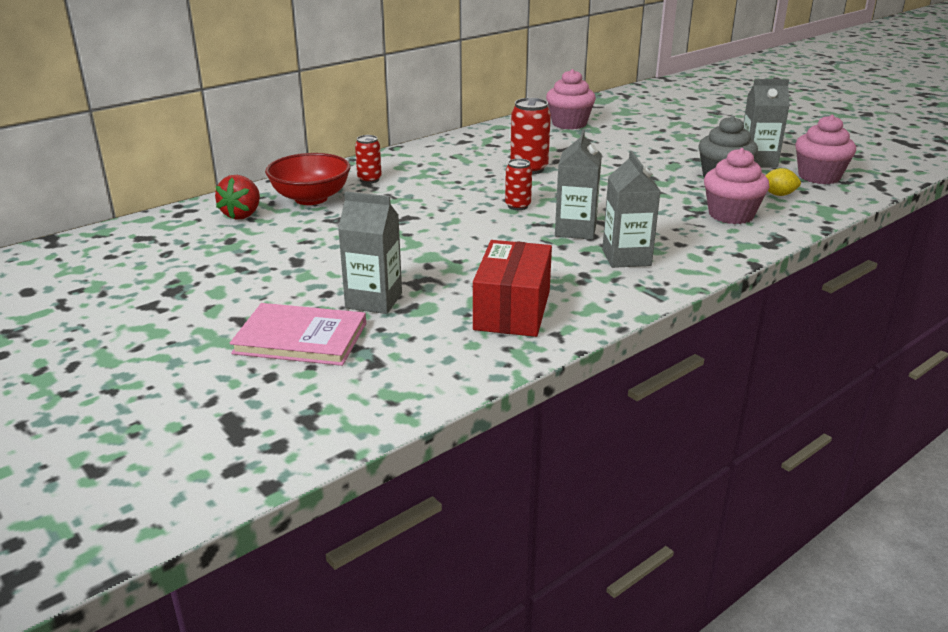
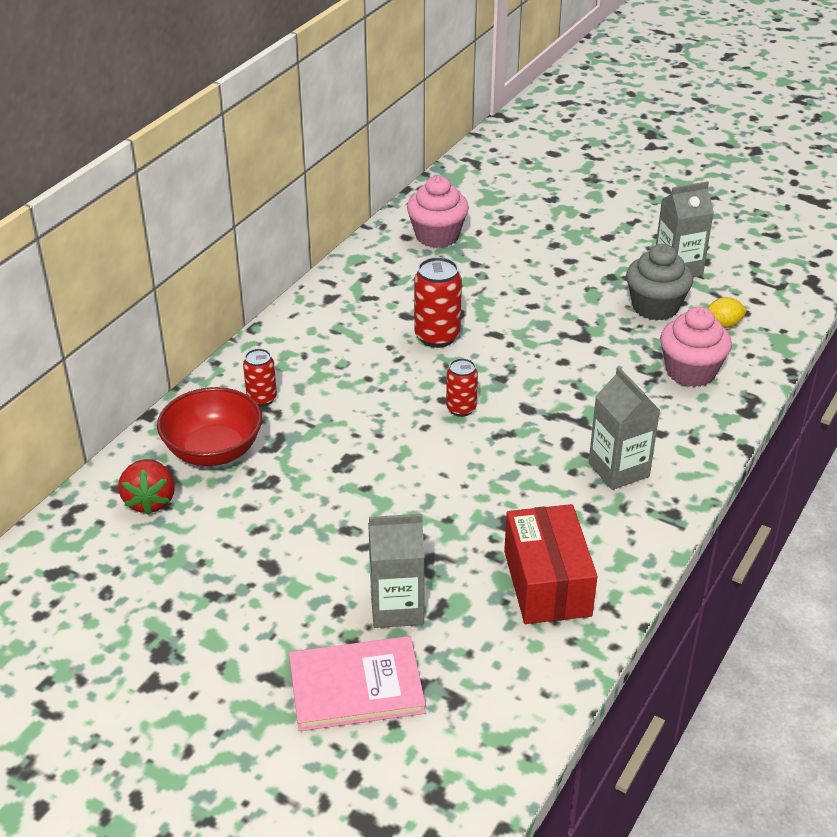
camera: 20 degrees left, 10 degrees up
grey carton [555,129,602,240] -> none
pink cupcake [795,115,856,184] -> none

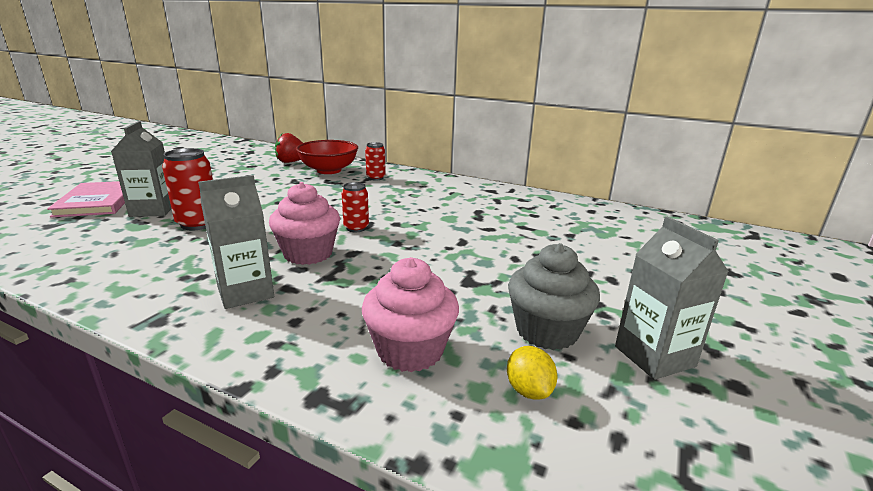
camera: 85 degrees right, 15 degrees down
pink cupcake [407,176,469,248] -> pink cupcake moved to [269,182,340,265]
red can [414,257,462,348] -> red can moved to [162,148,213,230]
red box [504,504,597,624] -> none

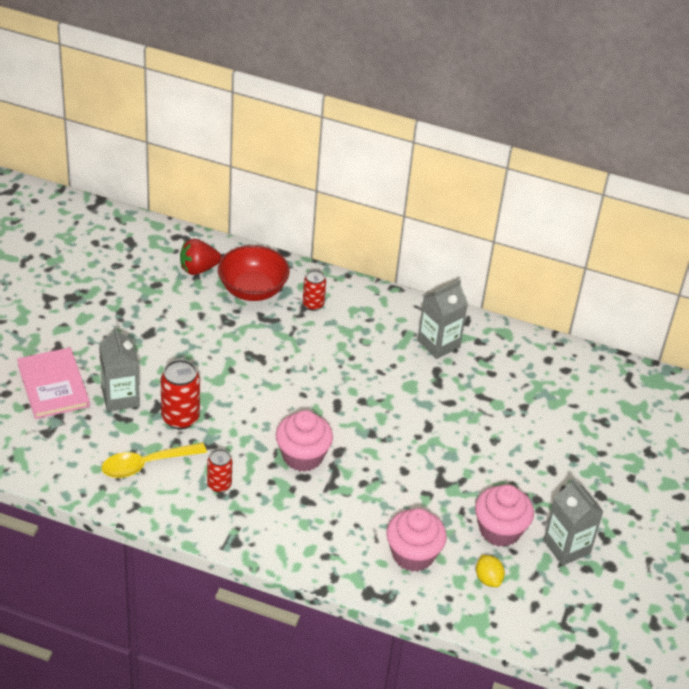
camera: 10 degrees left, 20 degrees up
grey carton [198,175,274,309] -> grey carton moved to [417,280,468,359]
red can [342,182,369,232] -> red can moved to [207,449,232,493]
grey cupcake [508,243,600,350] -> pink cupcake [475,484,534,547]
none -> yellow spoon [102,443,207,478]

